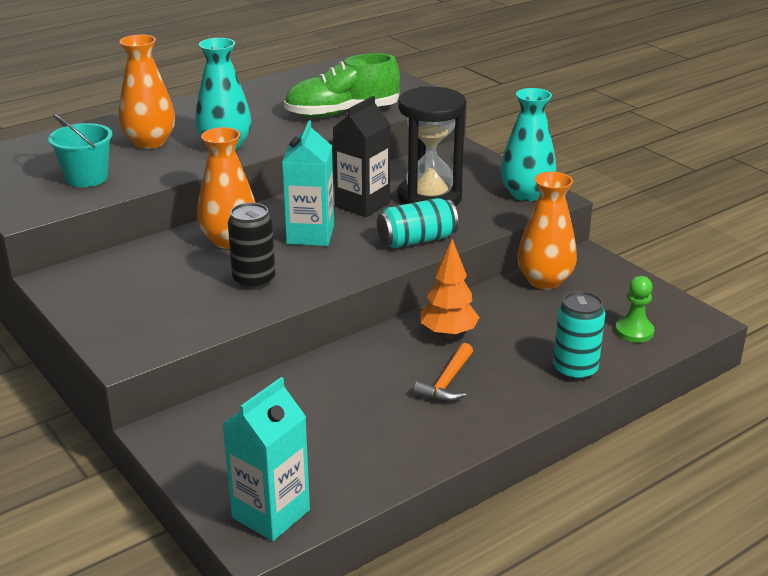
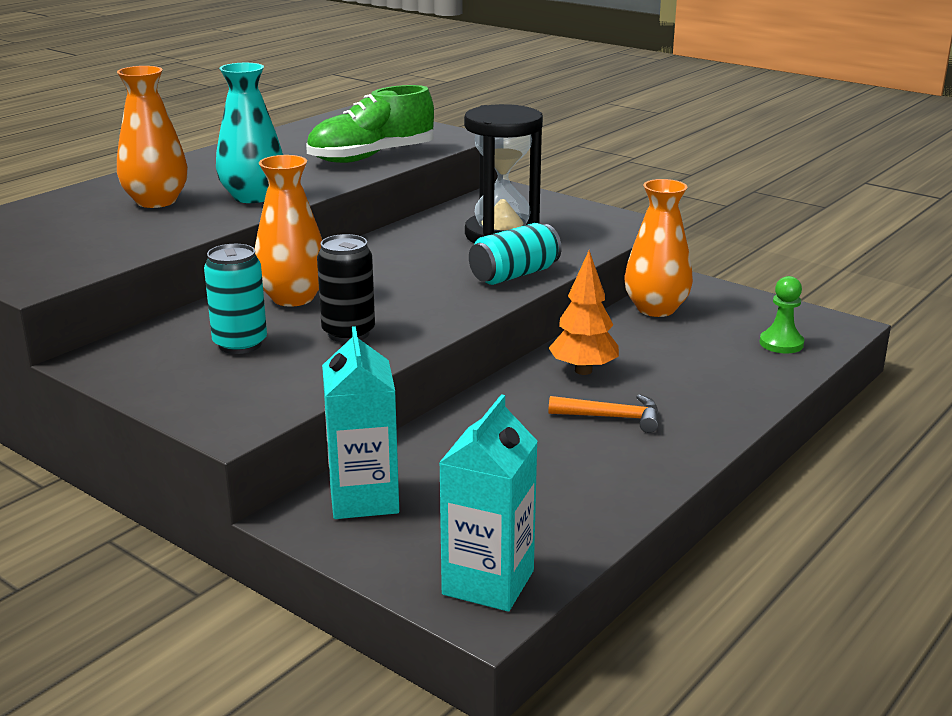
camera: 15 degrees left, 5 degrees down
turquoise bucket [48,114,112,187] -> none
turquoise carton [282,121,334,246] -> turquoise carton moved to [322,326,399,519]
black carton [333,96,391,217] -> none
orange hammer [413,343,473,402] -> orange hammer turned 90 degrees counterclockwise [549,394,658,433]
turquoise vase [500,88,556,201] -> none
turquoise can [553,291,605,381] -> turquoise can moved to [204,244,267,354]

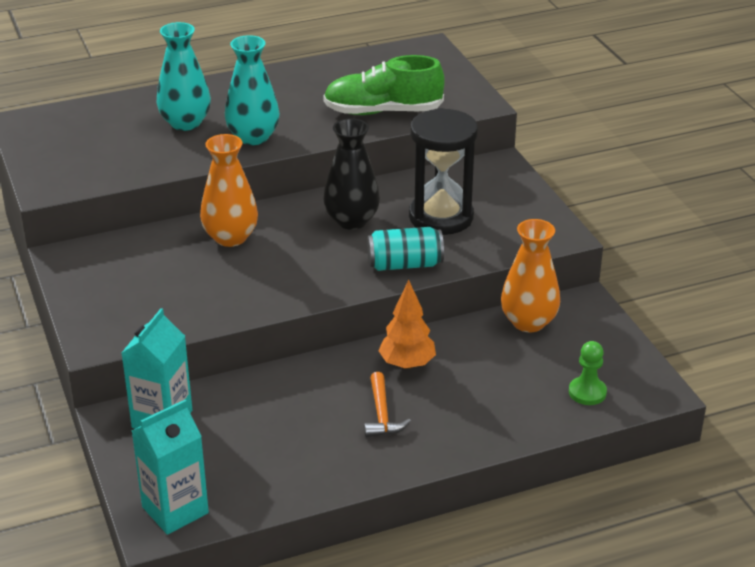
camera: 30 degrees right, 10 degrees up
orange vase [117,66,188,208] -> turquoise vase [156,22,211,131]
turquoise can [204,244,267,354] -> none
black can [317,234,375,343] -> none
orange hammer [549,394,658,433] -> orange hammer turned 45 degrees clockwise [364,372,411,437]
none -> black vase [323,118,380,230]

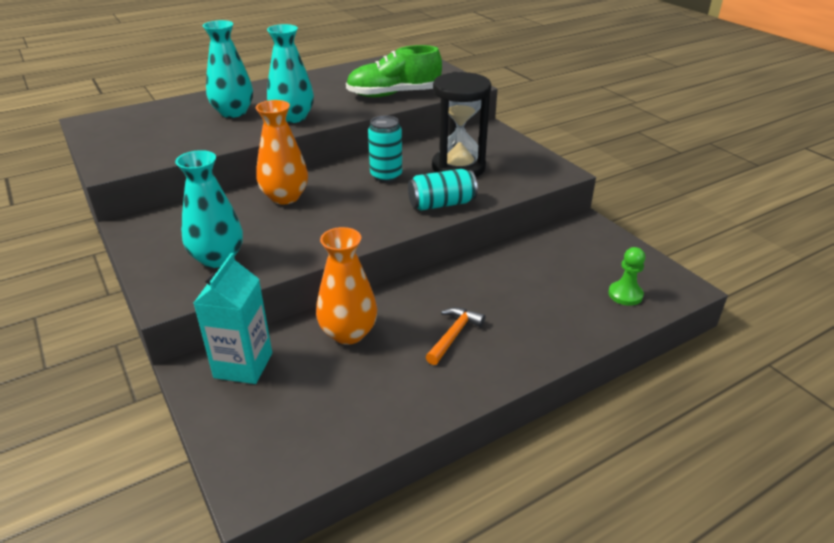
camera: 10 degrees left, 0 degrees up
turquoise carton [132,400,209,535] -> none
black vase [323,118,380,230] -> turquoise can [368,116,402,182]
orange hammer [364,372,411,437] -> orange hammer turned 135 degrees counterclockwise [426,307,486,365]
orange tree [378,280,436,369] -> none
orange vase [501,219,560,332] -> orange vase moved to [316,227,377,344]
none -> turquoise vase [175,150,243,268]

